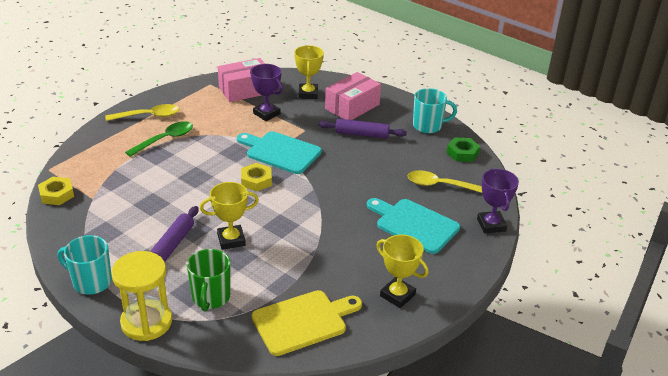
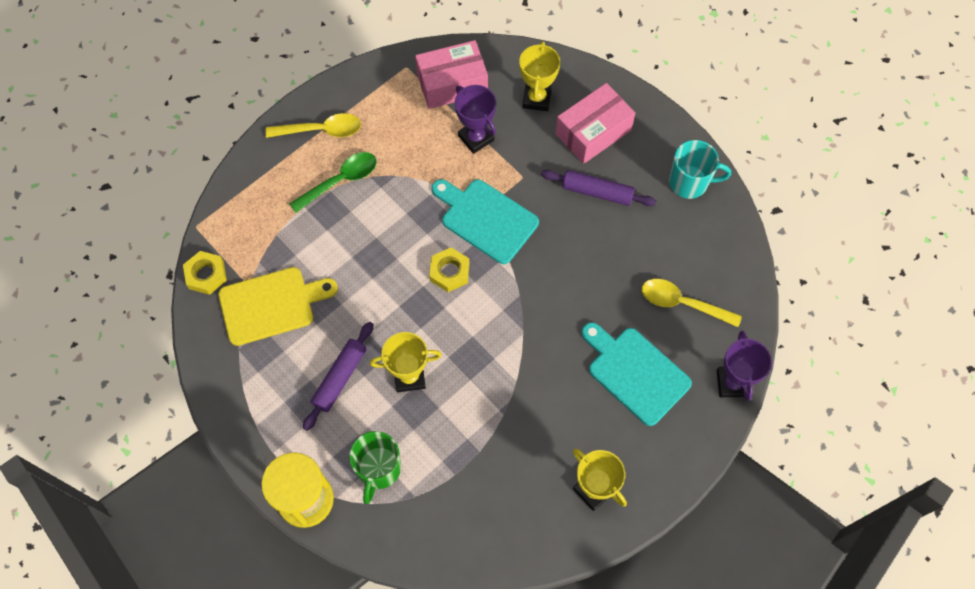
camera: 10 degrees right, 30 degrees up
turquoise mug [58,235,112,295] -> none
yellow cutting board [251,290,362,356] -> yellow cutting board moved to [218,267,338,346]
green nut [447,137,480,162] -> none

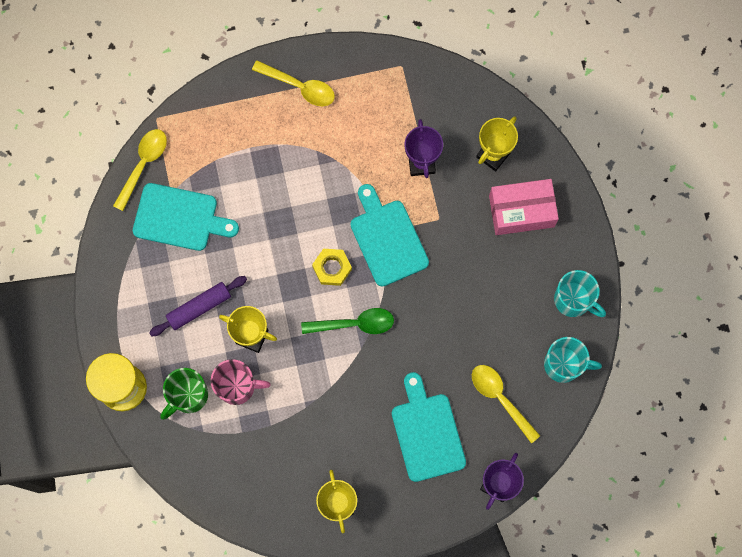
camera: 30 degrees right, 10 degrees up
yellow nut [183,251,227,295] -> yellow spoon [113,129,167,211]
yellow cutting board [218,267,338,346] -> turquoise cutting board [133,183,239,251]
green spoon [289,152,377,213] -> green spoon moved to [301,308,394,334]
pink box [415,40,488,109] -> none
purple rolling pin [541,170,656,206] -> none
none -> pink mug [211,359,271,405]
none -> turquoise mug [544,337,602,383]

